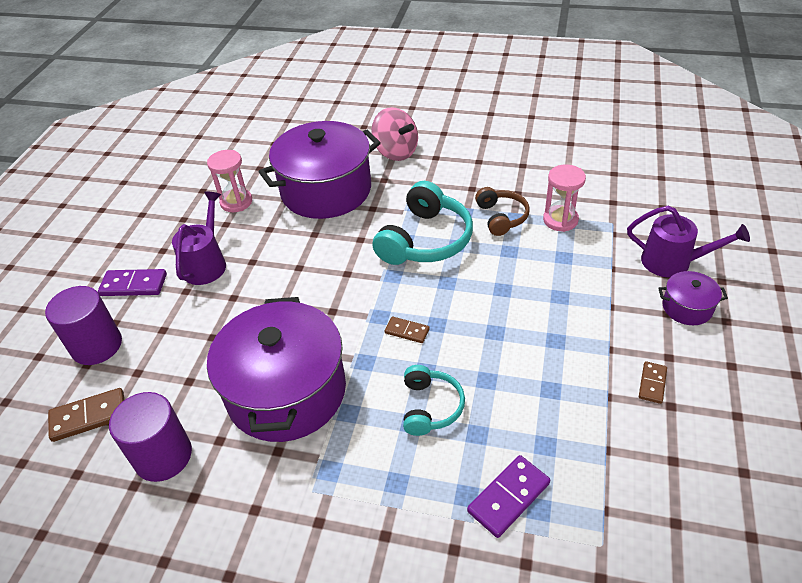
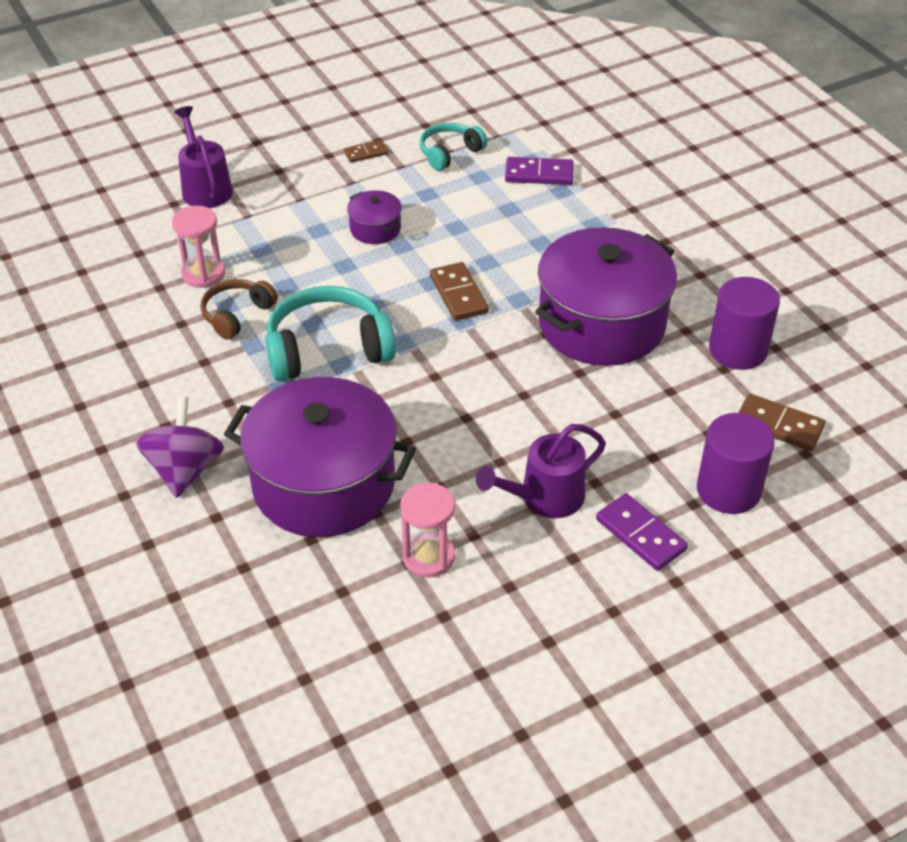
camera: 135 degrees left, 0 degrees up
pink spinning top [371,107,418,161] -> purple spinning top [136,396,224,498]
brown domino [385,317,430,343] -> brown domino [430,262,489,321], size x1.63
turquoise headphones [403,365,465,436] -> turquoise headphones moved to [420,123,487,171]
purple pot [658,271,728,325] -> purple pot moved to [347,190,402,244]

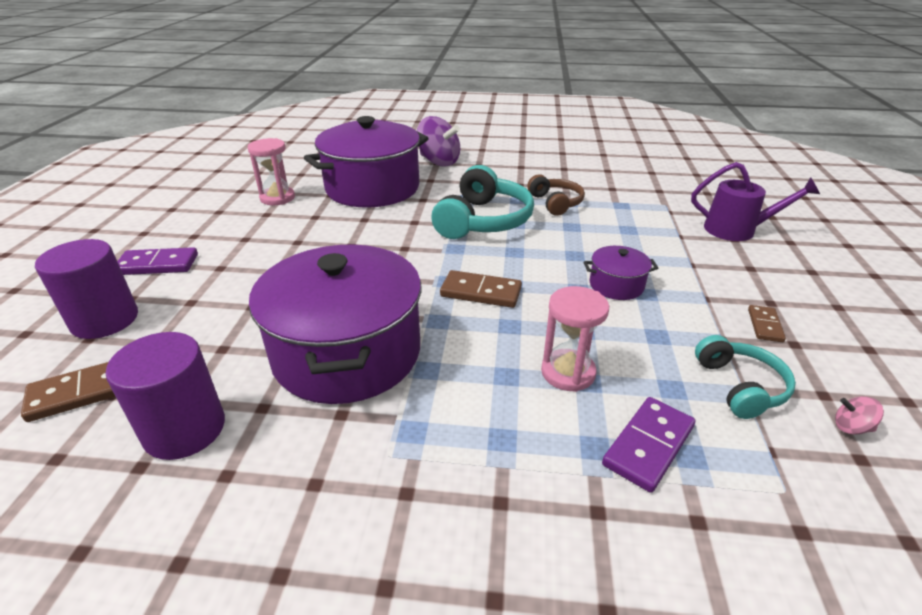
camera: 125 degrees right, 10 degrees down
pink hourglass [172,206,225,288] -> pink hourglass moved to [541,286,609,392]
purple watering can [476,424,606,518] -> none
none -> pink spinning top [835,396,884,435]

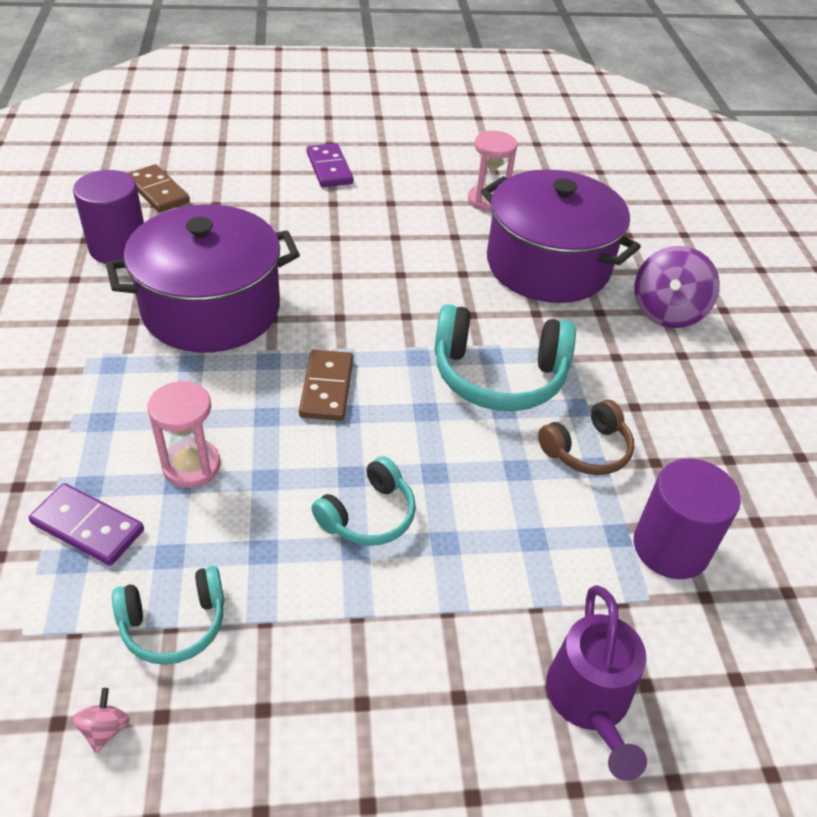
camera: 75 degrees right, 10 degrees up
purple cylinder [35,239,138,339] -> purple cylinder moved to [634,459,741,579]
purple pot [584,246,658,300] -> turquoise headphones [311,456,416,546]
brown domino [748,305,786,342] -> none

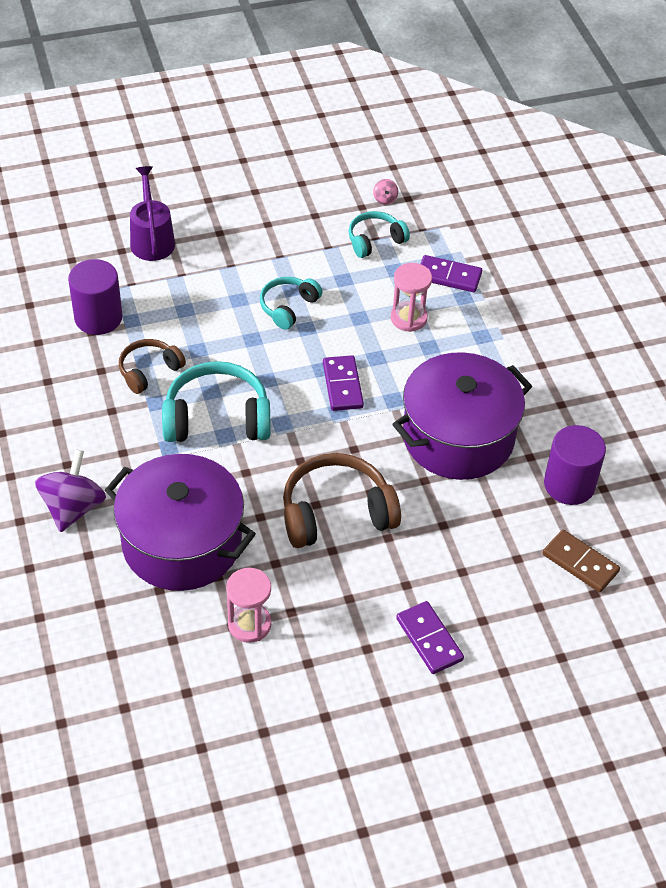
camera: 170 degrees right, 5 degrees up
brown domino [299,350,353,421] -> purple domino [323,355,364,411]
none -> brown headphones [283,453,401,548]

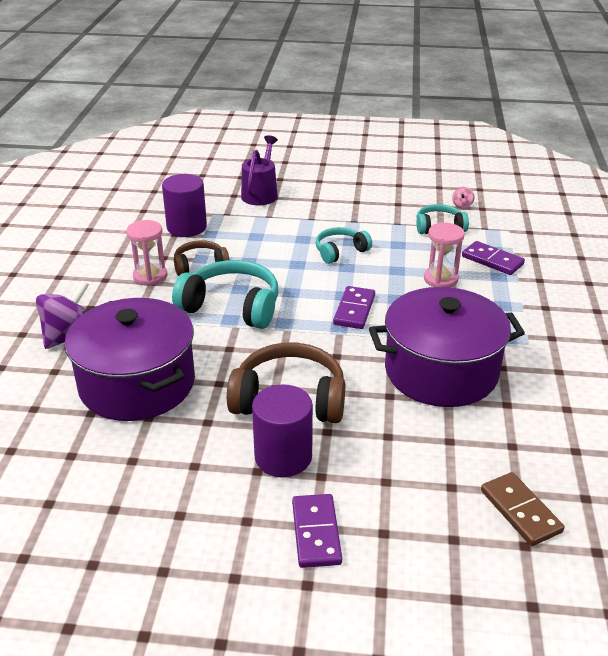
camera: 25 degrees right, 15 degrees down
pink hourglass [226,568,272,643] -> pink hourglass moved to [126,220,168,286]
purple cylinder [544,425,606,505] -> purple cylinder moved to [252,384,313,477]

